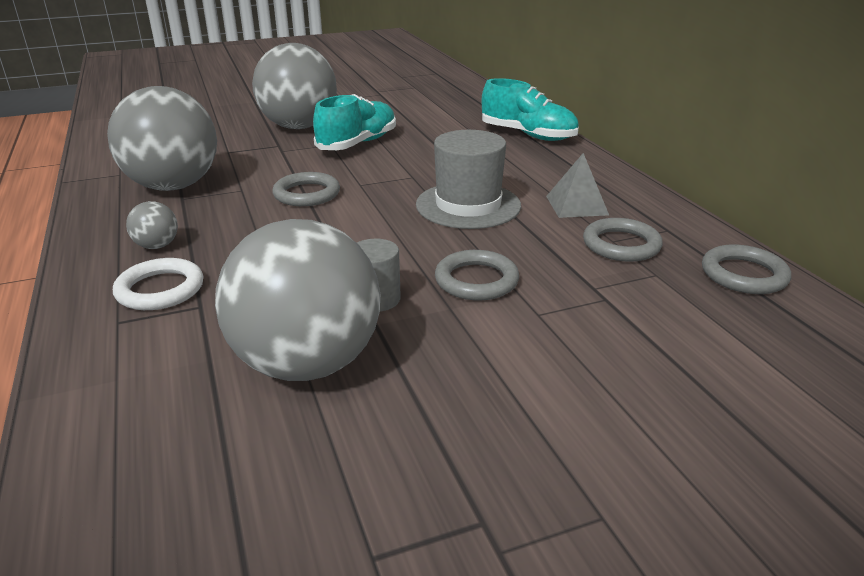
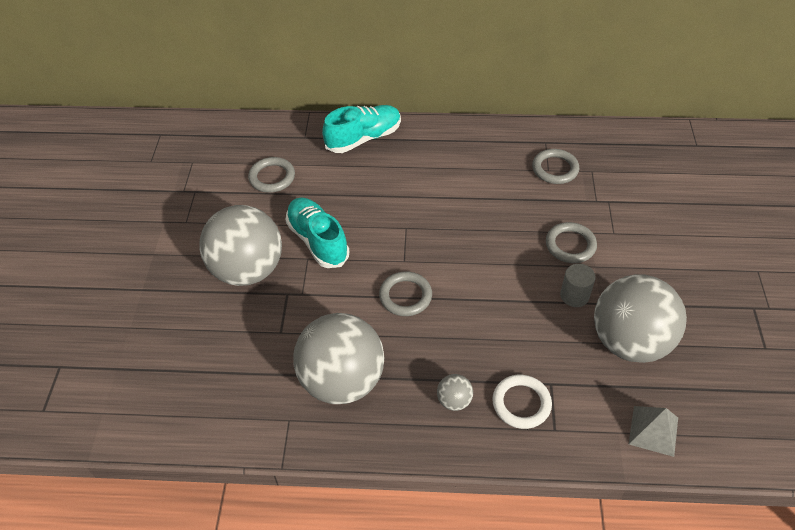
camera: 65 degrees left, 20 degrees up
grey hat [416,130,521,229] -> none
grey pyramid [546,153,609,218] -> grey pyramid moved to [629,406,678,457]
grey ring [702,244,791,294] -> grey ring moved to [248,157,295,193]

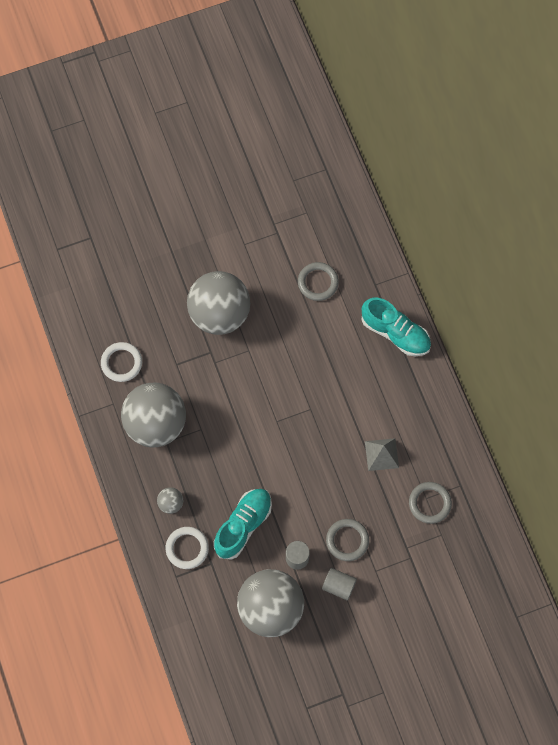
camera: 65 degrees right, 20 degrees up
turquoise shoe [286,197,350,268] -> turquoise shoe moved to [214,489,272,560]
grey ring [379,271,432,316] -> none
grey pyramid [629,406,678,457] -> grey pyramid moved to [365,438,399,471]
none -> white ring [101,342,142,382]
none -> grey cylinder [322,568,357,600]

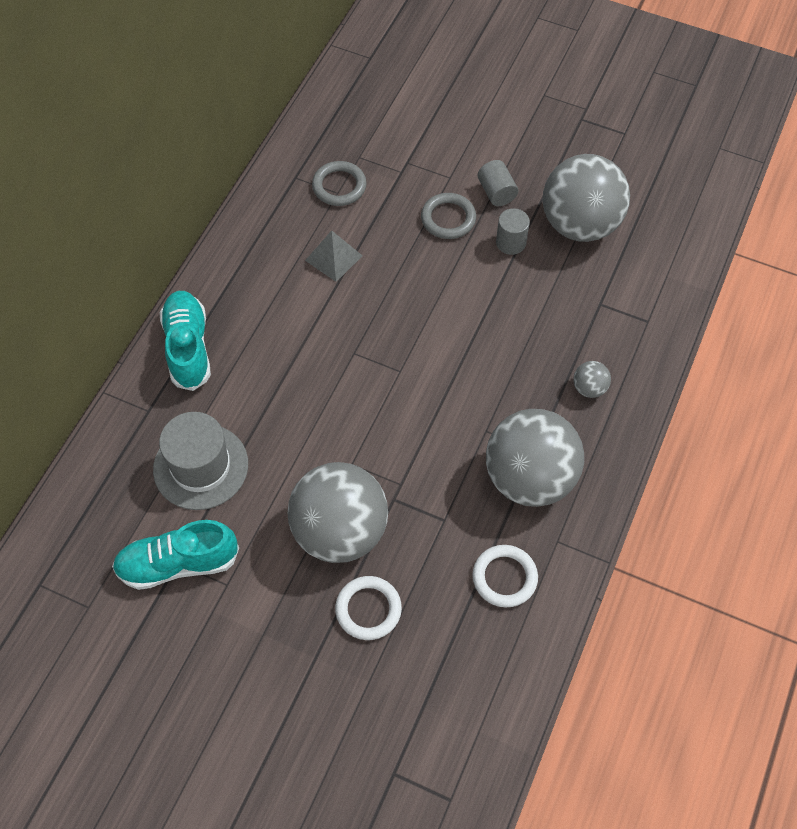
camera: 135 degrees left, 10 degrees down
white ring [166,527,209,569] -> white ring moved to [335,576,402,640]
turquoise shoe [214,489,272,560] -> turquoise shoe moved to [112,520,239,590]
grey ring [298,262,339,301] -> grey hat [153,412,248,510]

